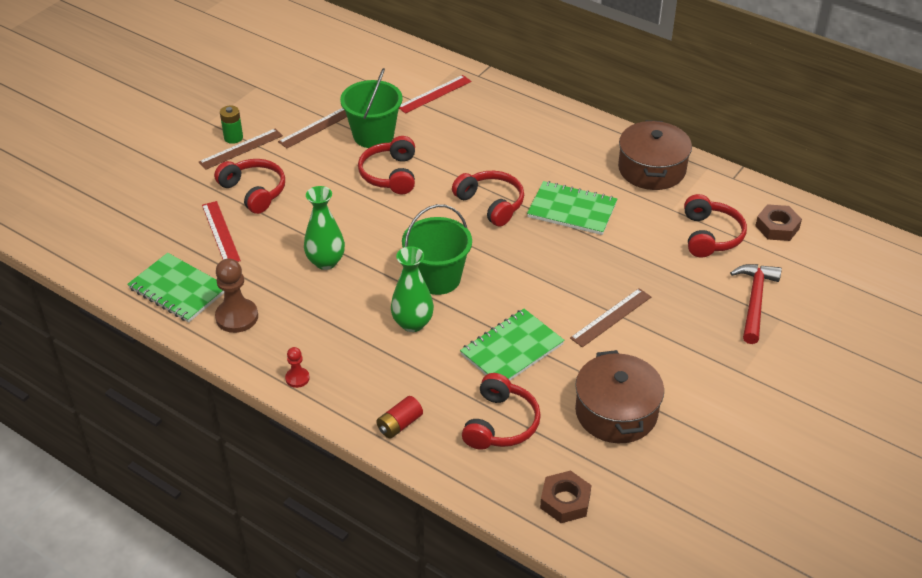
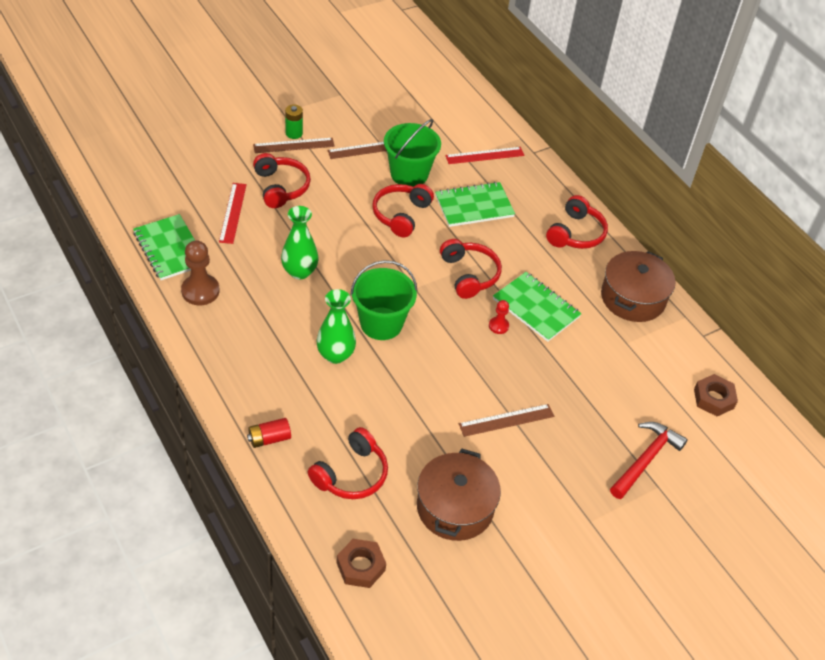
camera: 20 degrees right, 5 degrees up
red pawn [285,347,310,388] -> red pawn moved to [489,300,509,334]
green notebook [460,309,565,380] -> green notebook moved to [435,182,515,227]
red headphones [684,194,747,258] -> red headphones moved to [546,195,608,249]

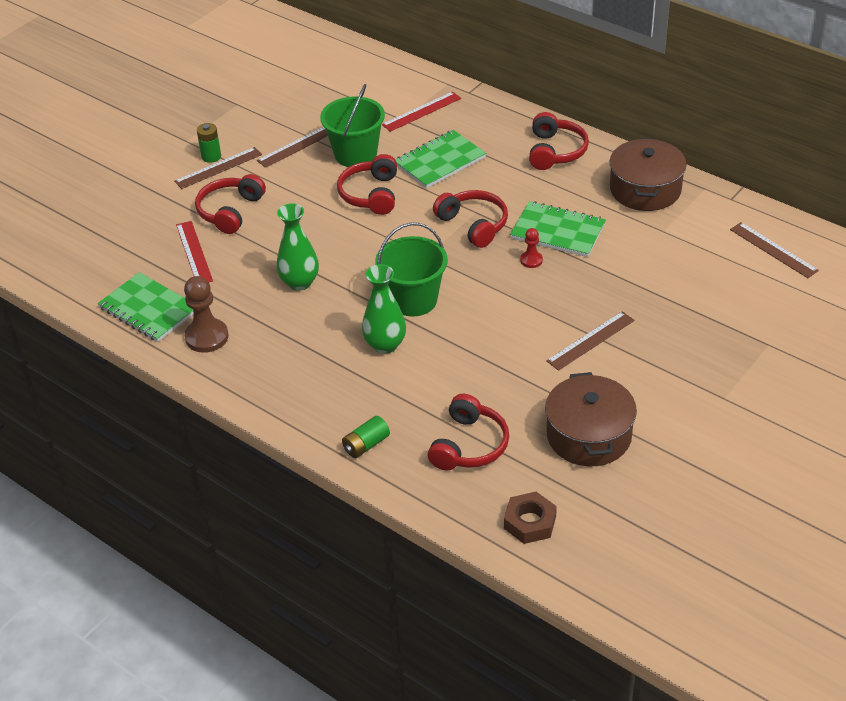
camera: 15 degrees left, 5 degrees down
red battery [247,418,291,448] -> green battery [342,416,390,458]
red headphones [253,153,311,208] -> red headphones turned 120 degrees counterclockwise [195,174,266,234]
red hammer [610,422,688,499] -> none
brown nut [694,374,738,417] -> brown ruler [730,222,819,278]

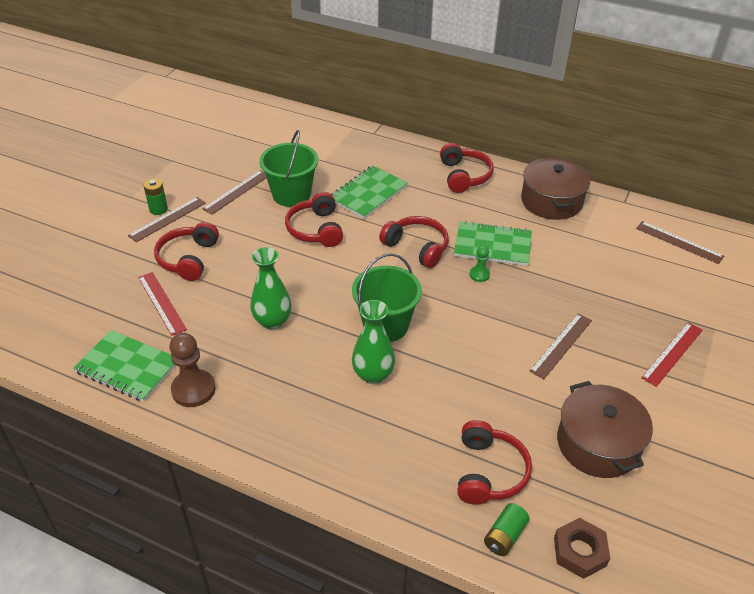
camera: 15 degrees left, 0 degrees up
green battery [342,416,390,458] -> green battery moved to [484,503,529,556]
red ruler [382,92,461,132] -> red ruler moved to [641,322,703,387]
red pawn [520,228,543,268] -> green pawn [470,246,490,282]

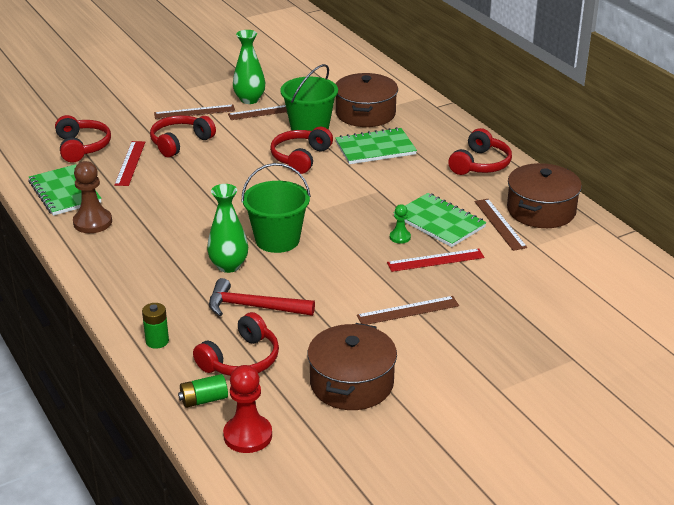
camera: 35 degrees right, 10 degrees down
green battery [143,179,168,215] -> green battery moved to [142,303,169,349]
green vase [250,247,291,329] -> green vase moved to [233,30,265,104]
red headphones [379,216,449,268] -> red headphones moved to [55,115,111,163]
brown nut [554,518,610,579] -> red pawn [223,365,272,453]
brown ruler [636,221,724,264] -> brown ruler moved to [475,199,527,251]
red ruler [641,322,703,387] -> red ruler moved to [387,248,484,272]
none -> red hammer [209,278,315,316]
none -> brown pot [336,73,398,127]

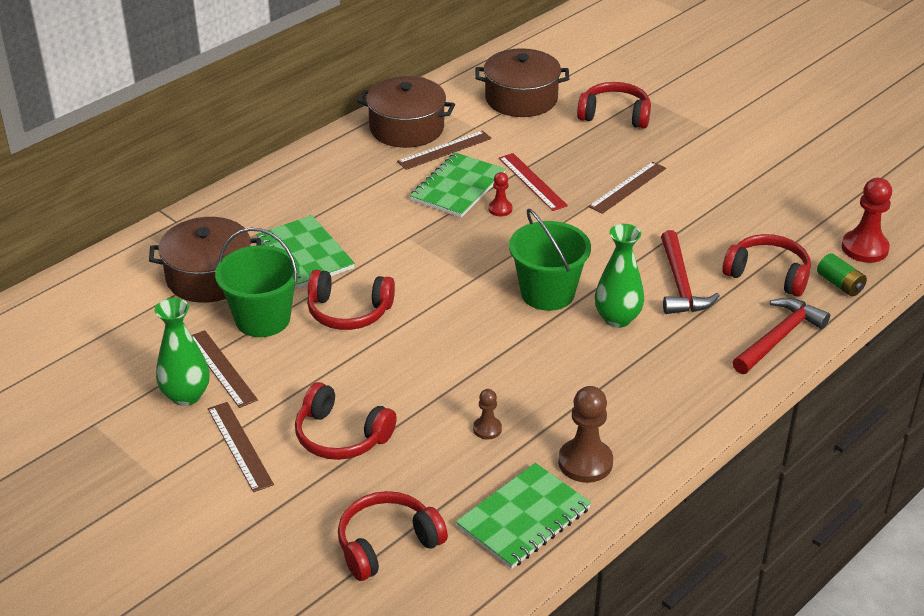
camera: 105 degrees left, 5 degrees up
red ruler [114,141,145,186] -> none
green battery [142,303,169,349] -> red hammer [732,298,830,374]
brown pot [307,323,397,410] -> brown pot moved to [475,48,569,117]
brown ruler [357,296,459,325] -> brown ruler turned 75 degrees clockwise [588,162,666,214]
green pawn [390,204,411,244] -> red pawn [488,172,512,216]
red headphones [448,128,512,175] -> red headphones moved to [577,82,651,128]
none -> brown pawn [473,389,502,439]

